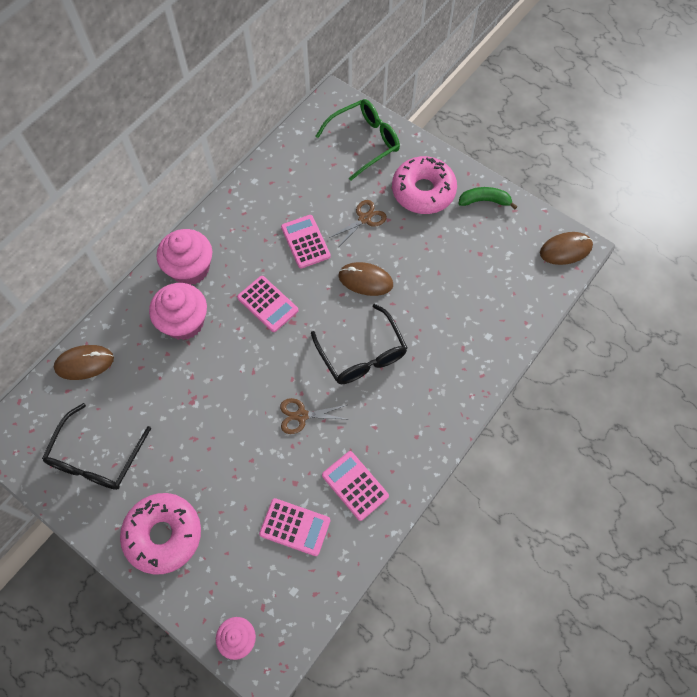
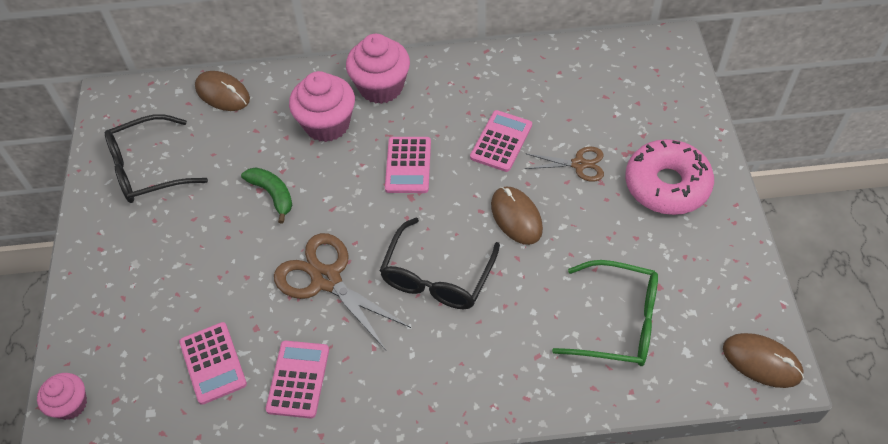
camera: 50 degrees right, 10 degrees down
pink donut [120,493,201,575] -> none
brown scissors [280,398,347,434] -> brown scissors [274,233,411,350], size x1.75
green glasses [316,99,400,181] -> green glasses moved to [552,260,658,366]
green banana [459,187,518,209] -> green banana moved to [241,167,292,223]

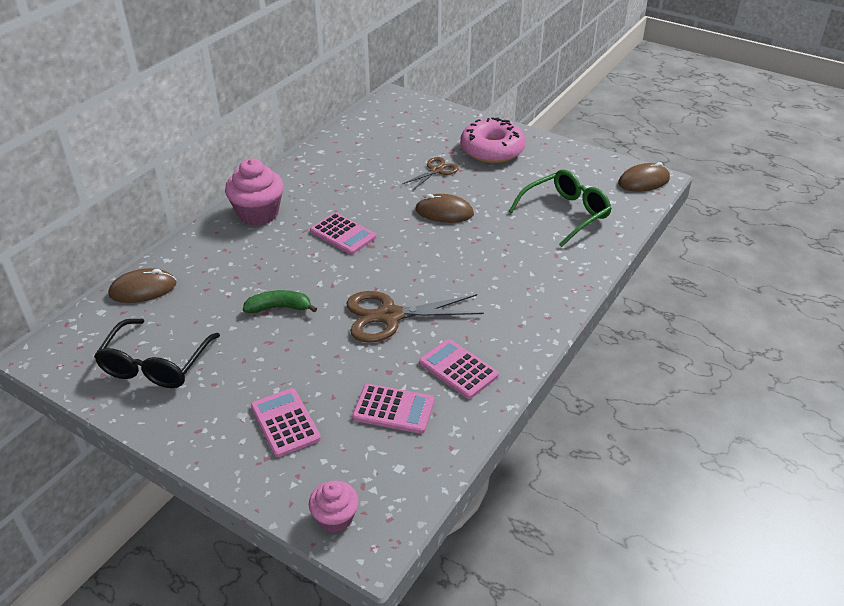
camera: 55 degrees left, 15 degrees down
pink cupcake [289,71,355,142] -> none
black glasses [379,218,500,309] -> none
pink calculator [470,110,532,172] -> pink calculator moved to [251,388,321,457]

